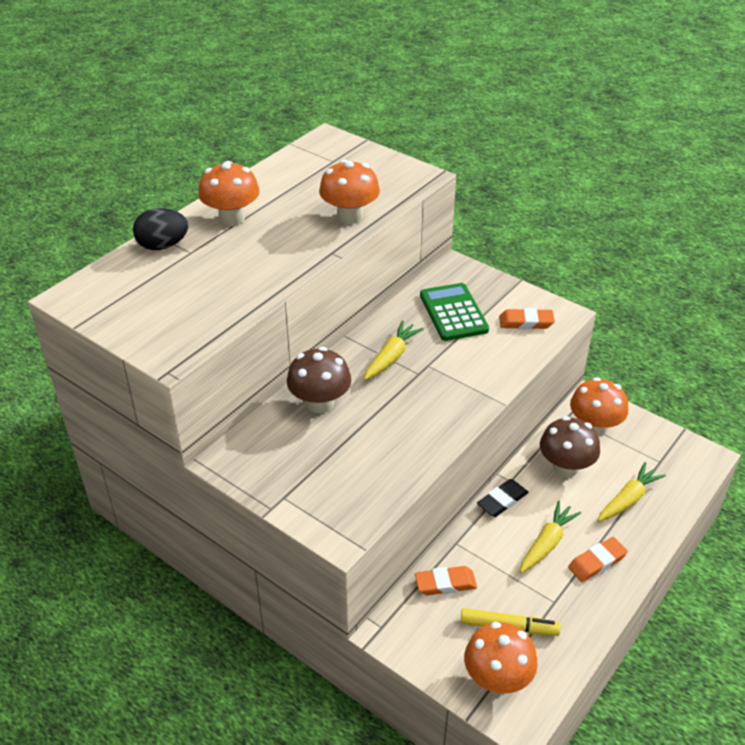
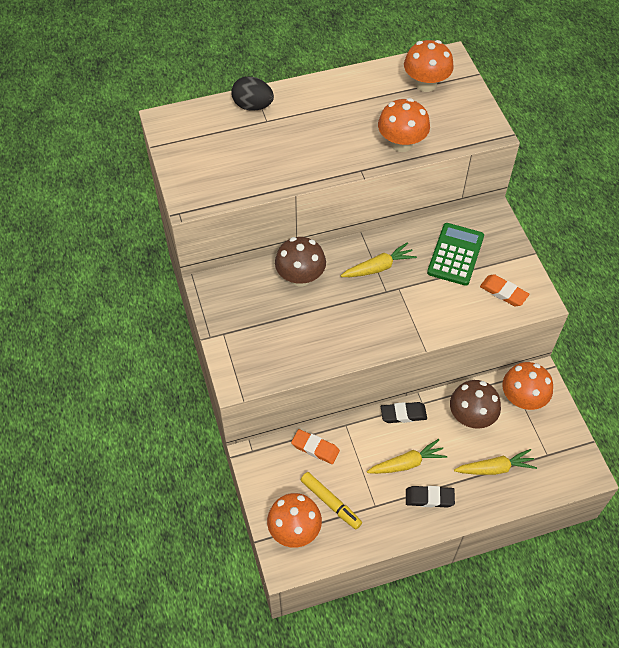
camera: 35 degrees right, 15 degrees up
orange mushroom [198,161,260,226] -> orange mushroom moved to [404,40,454,92]
orange eraser [568,537,628,582] -> black eraser [406,486,455,507]

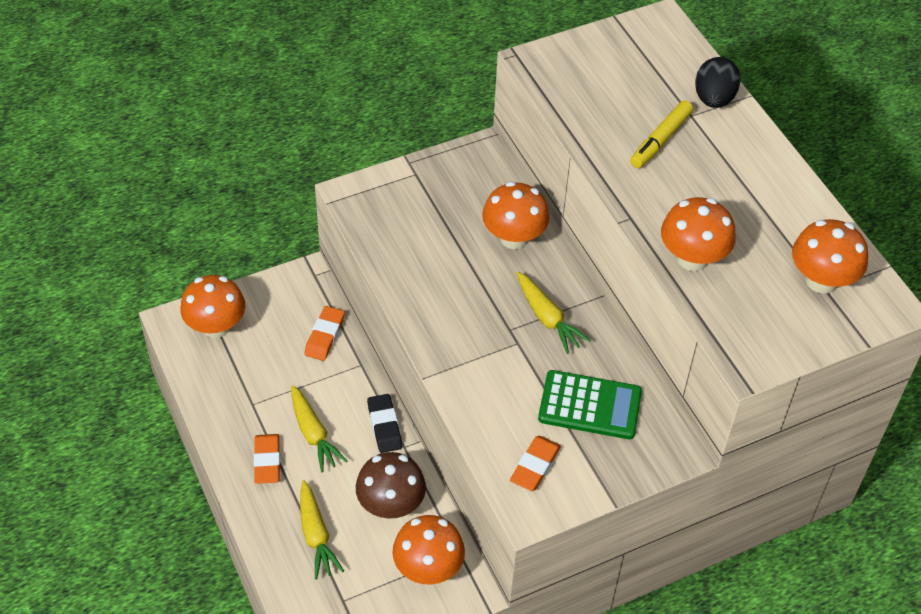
camera: 80 degrees right, 5 degrees down
brown mushroom [275,237,326,287] -> orange mushroom [482,182,550,249]
yellow marker [301,472,362,529] -> yellow marker moved to [630,100,693,168]
black eraser [406,486,455,507] -> orange eraser [254,434,280,484]

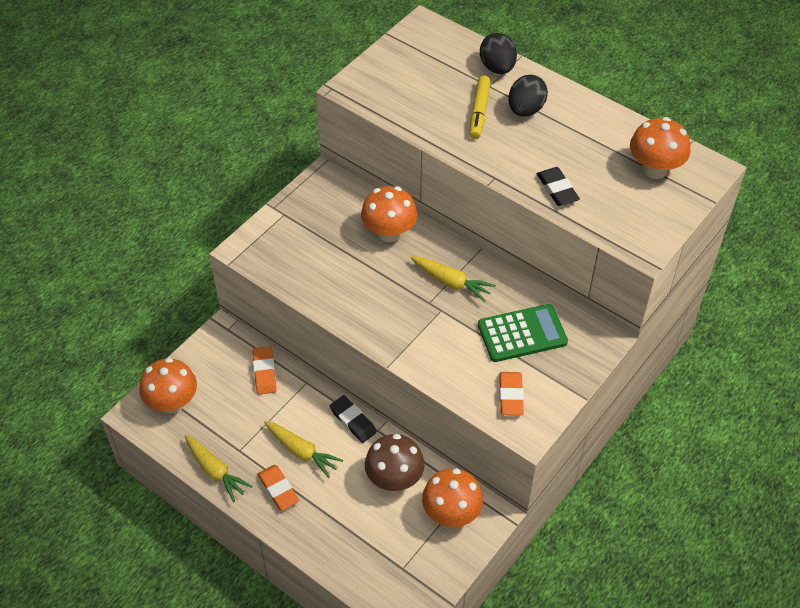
camera: 25 degrees left, 0 degrees up
yellow carrot [300,480,344,580] -> yellow carrot moved to [185,435,253,502]
orange mushroom [661,197,736,271] -> black eraser [537,167,580,206]
none -> black egg [509,75,548,117]

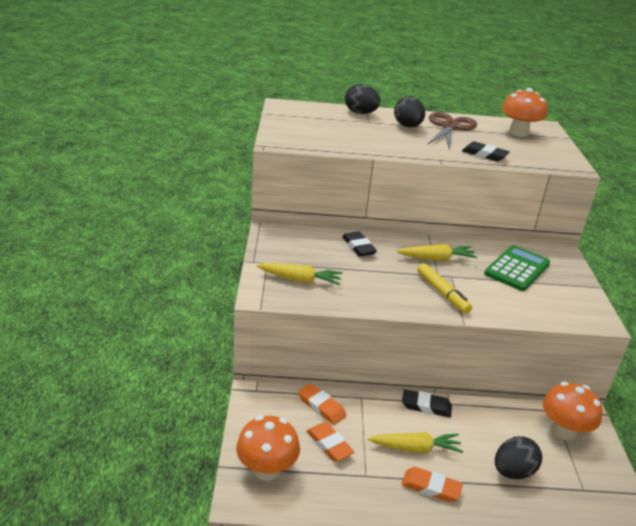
camera: 40 degrees left, 20 degrees down
yellow carrot [185,435,253,502] -> yellow carrot moved to [257,263,343,286]
orange mushroom [361,186,417,242] -> black eraser [342,231,377,257]
brown mushroom [365,434,425,491] -> none
yellow marker [469,75,491,139] -> yellow marker moved to [417,263,472,313]
orange eraser [499,372,524,415] -> orange eraser moved to [307,422,355,462]
none -> brown scissors [428,112,477,150]
none -> black egg [495,436,542,479]

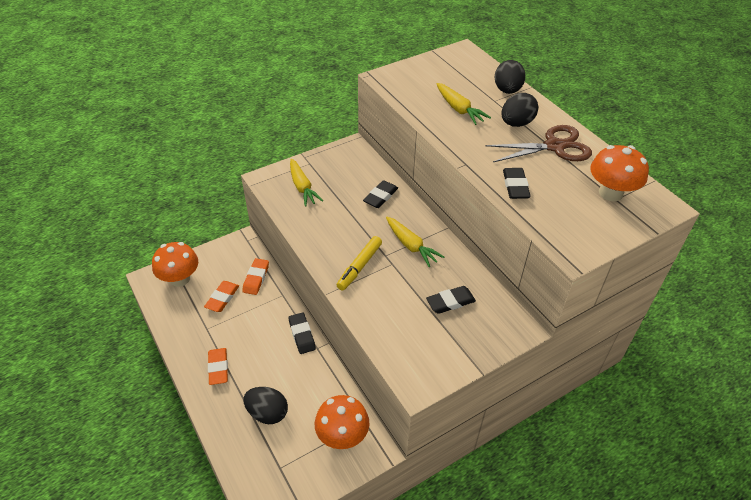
camera: 60 degrees right, 15 degrees up
yellow carrot [368,432,463,453] -> yellow carrot moved to [436,83,491,125]
green calculator [484,245,550,291] -> black eraser [426,286,476,314]

